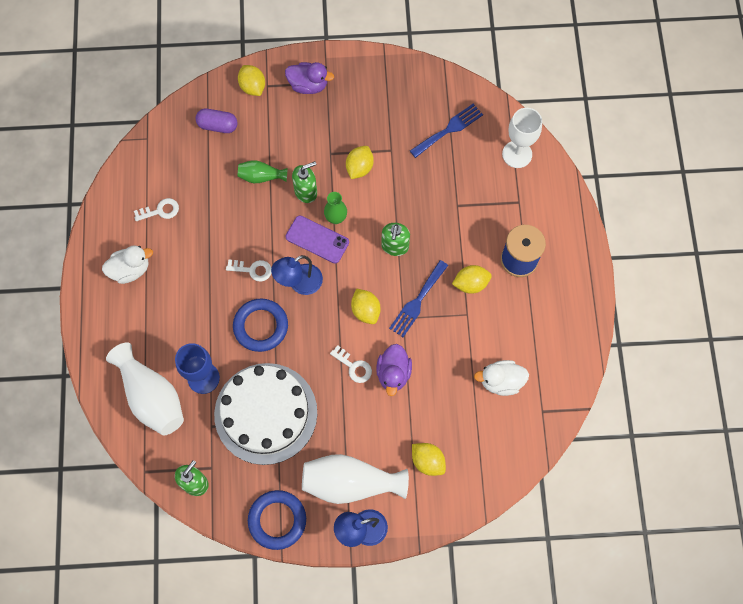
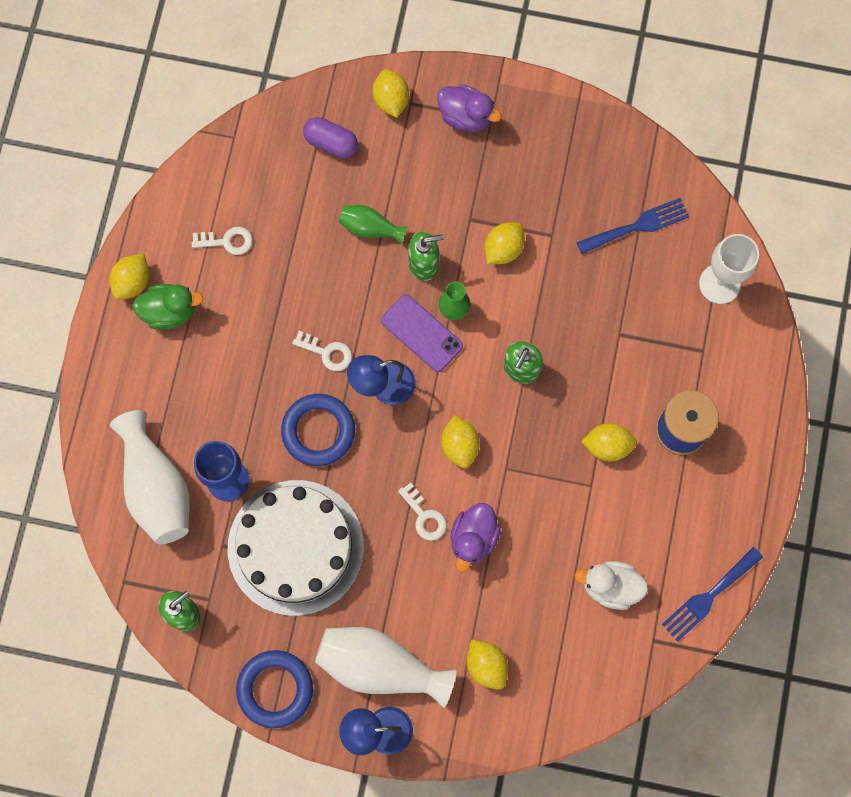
camera: 15 degrees right, 5 degrees up
white duck [102,245,153,284] -> green duck [132,284,204,330]
blue fork [389,260,448,337] -> blue fork moved to [662,547,763,642]
none -> yellow lemon [109,253,149,300]

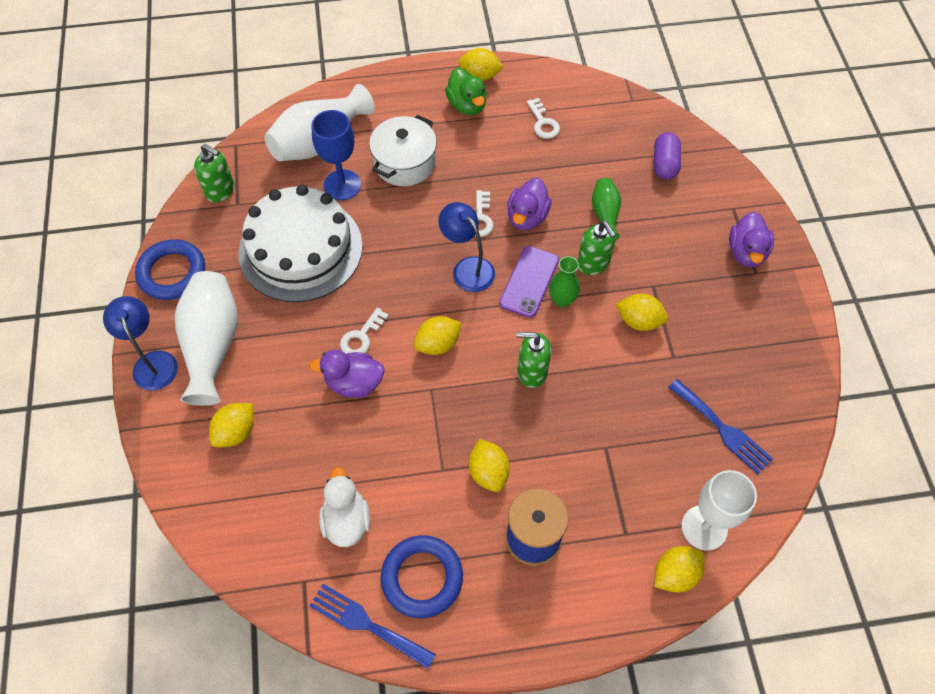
camera: 70 degrees right, 15 degrees down
blue ring [281,394,355,466] -> blue ring moved to [381,535,463,618]
yellow lemon [373,69,409,118] -> yellow lemon moved to [655,546,705,593]
none -> white pot [369,115,437,186]
none -> purple duck [507,178,552,230]

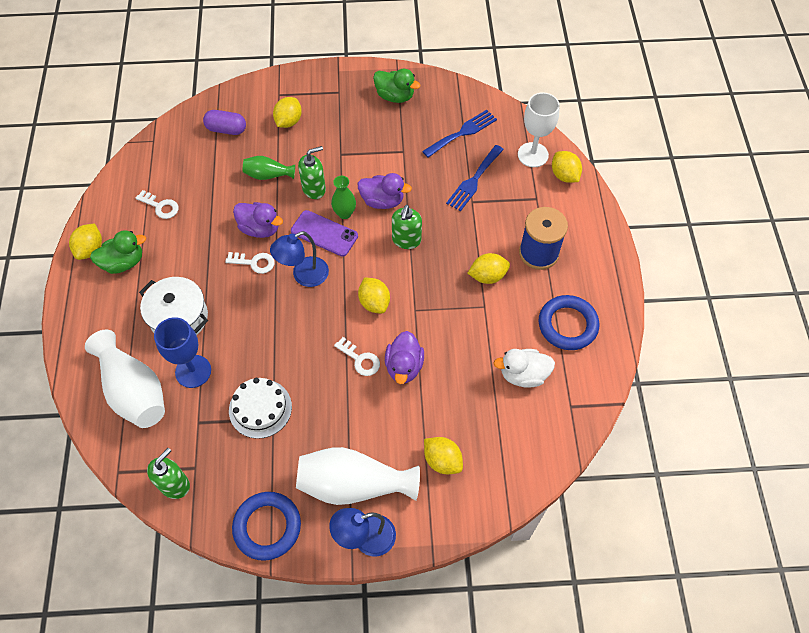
camera: 85 degrees left, 0 degrees up
white cake [238,185,363,302] -> white cake [229,378,292,439], size x0.54
blue fork [309,584,436,669] -> blue fork moved to [446,145,504,211]
white key [527,98,560,139] -> white key turned 45 degrees clockwise [136,190,179,219]
yellow lemon [616,294,668,331] -> yellow lemon moved to [273,97,302,128]
purple duck [729,212,774,268] -> purple duck moved to [358,173,412,209]
none -> green duck [373,69,420,103]

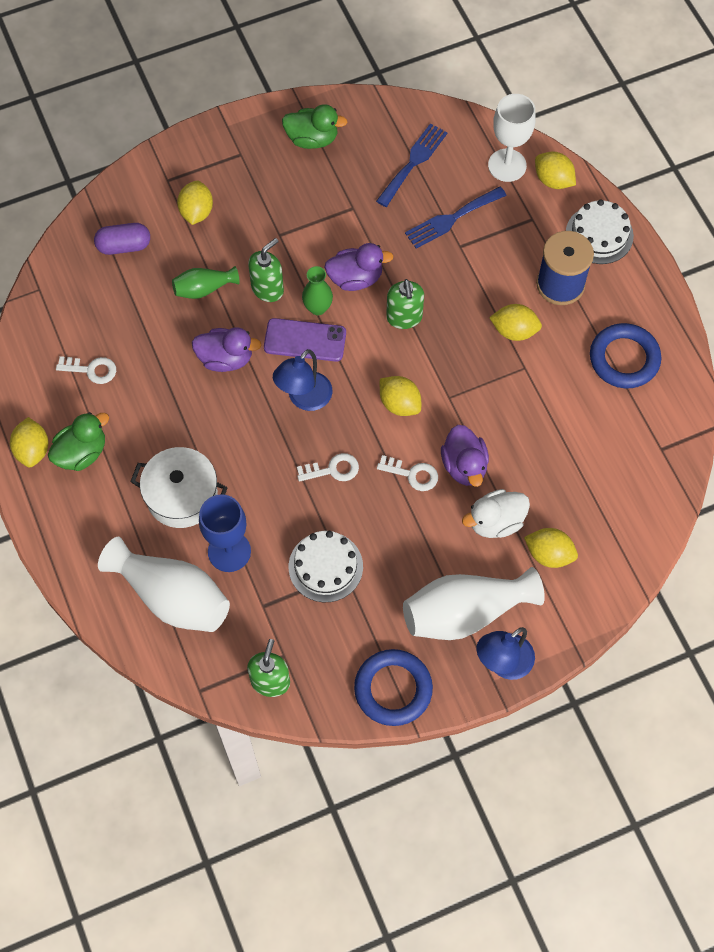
camera: 20 degrees left, 5 degrees up
white key [225,252,275,274] -> white key moved to [297,453,359,482]
blue fork [446,145,504,211] -> blue fork turned 45 degrees clockwise [405,186,507,249]
yellow lemon [468,253,510,284] -> yellow lemon turned 45 degrees clockwise [489,304,542,341]
white duck [493,349,555,387] -> white duck moved to [462,489,530,538]
none -> white cake [566,199,634,264]

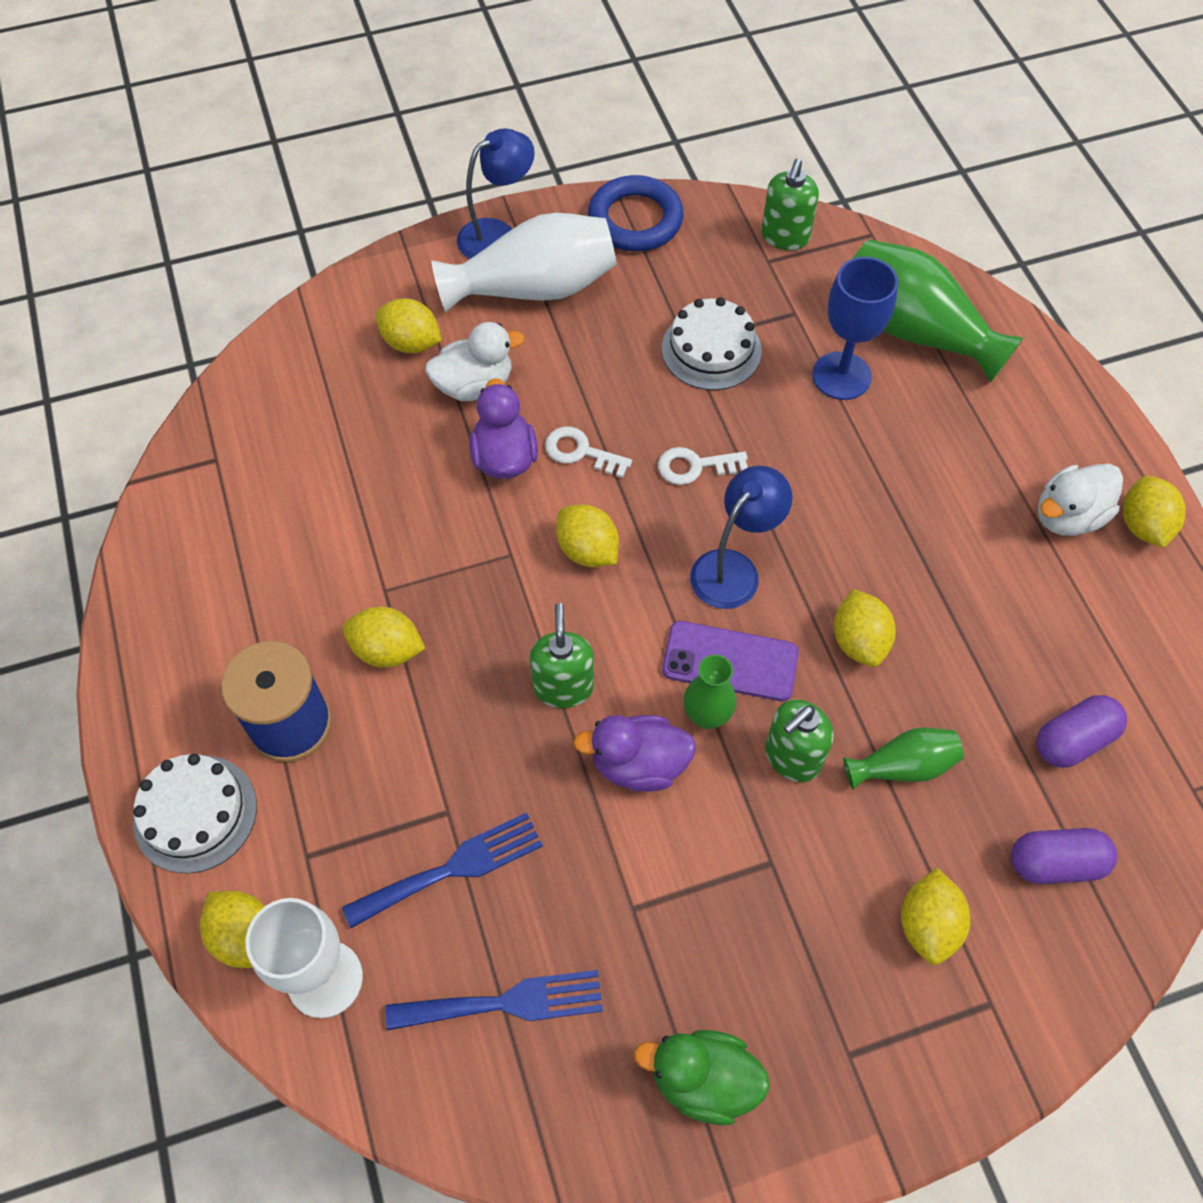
camera: 175 degrees left, 5 degrees down
green duck [48,412,109,471] -> white duck [1038,464,1123,536]
white key [56,356,116,384] -> none
white vase [98,537,230,632] -> green vase [852,239,1024,383]
white pot [130,447,228,528] -> none
purple duck [192,327,262,372] -> yellow lemon [834,589,896,667]
blue fork [376,123,448,207] -> blue fork turned 135 degrees counterclockwise [386,970,603,1031]
blue ring [590,323,661,388] -> none
none -> purple capsule [1037,695,1127,768]

